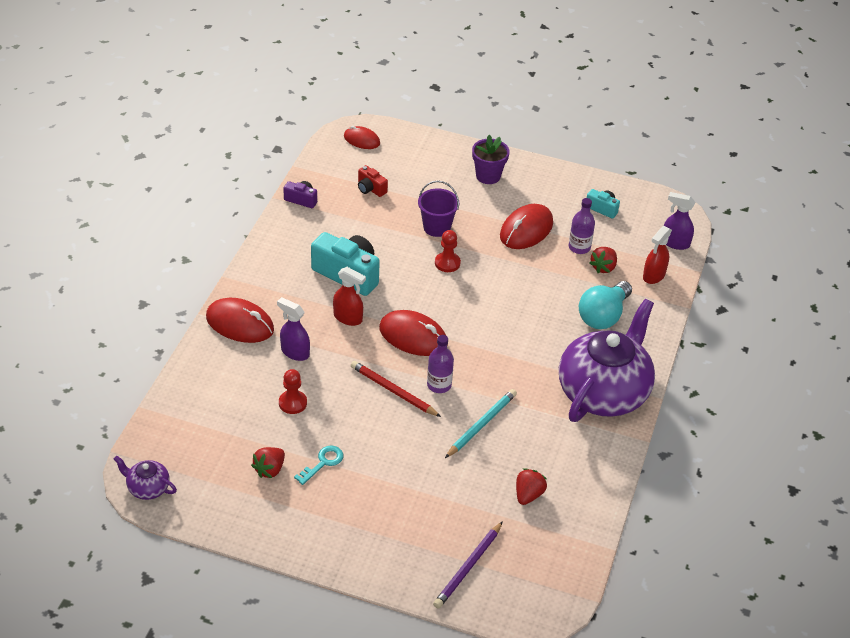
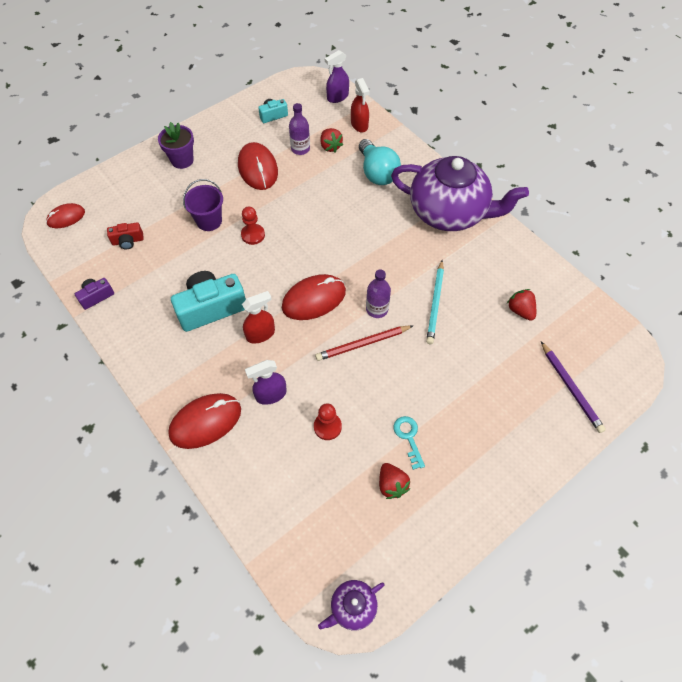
camera: 55 degrees left, 15 degrees up
turquoise pencil [445,389,517,458] -> turquoise pencil turned 150 degrees counterclockwise [426,260,444,344]
purple teapot [559,299,655,422] -> purple teapot turned 135 degrees clockwise [391,156,529,231]

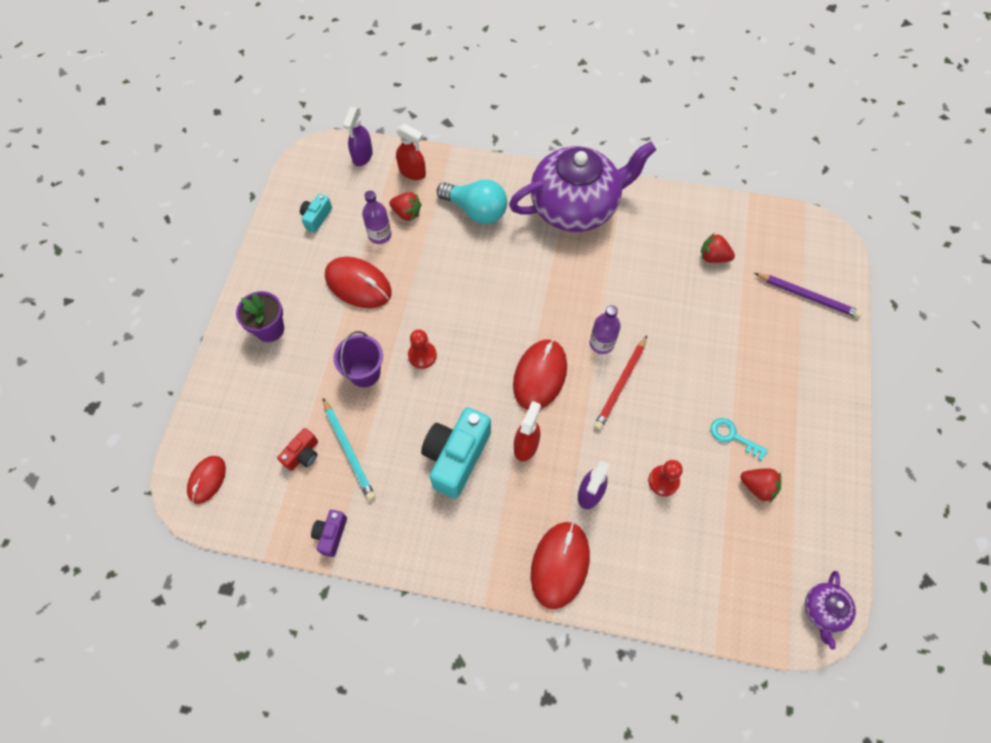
camera: 40 degrees left, 5 degrees up
turquoise pencil [426,260,444,344] -> turquoise pencil moved to [323,398,376,501]

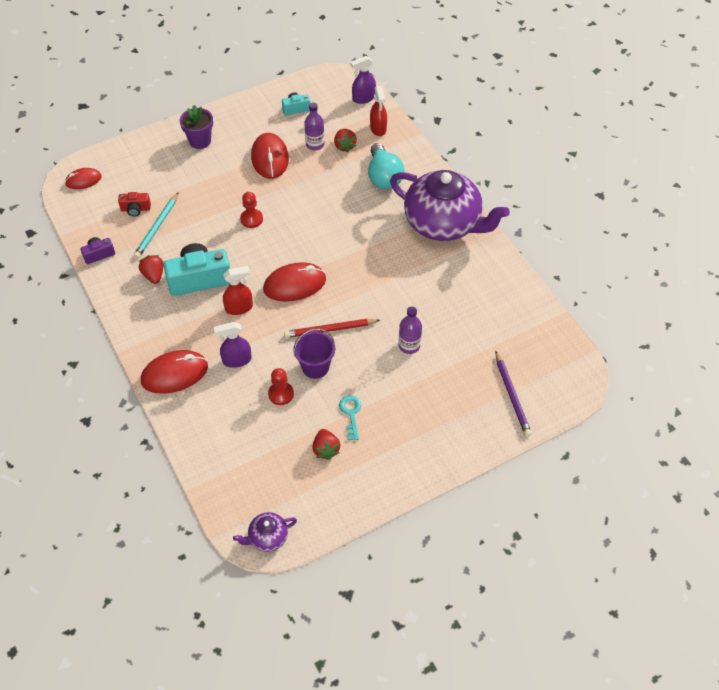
camera: 50 degrees right, 10 degrees down
purple bucket [334,331,383,387] -> purple bucket moved to [294,328,335,379]
purple bottle [590,305,621,354] -> purple bottle moved to [399,307,422,354]
red strawberry [701,233,735,263] -> red strawberry moved to [138,255,164,284]

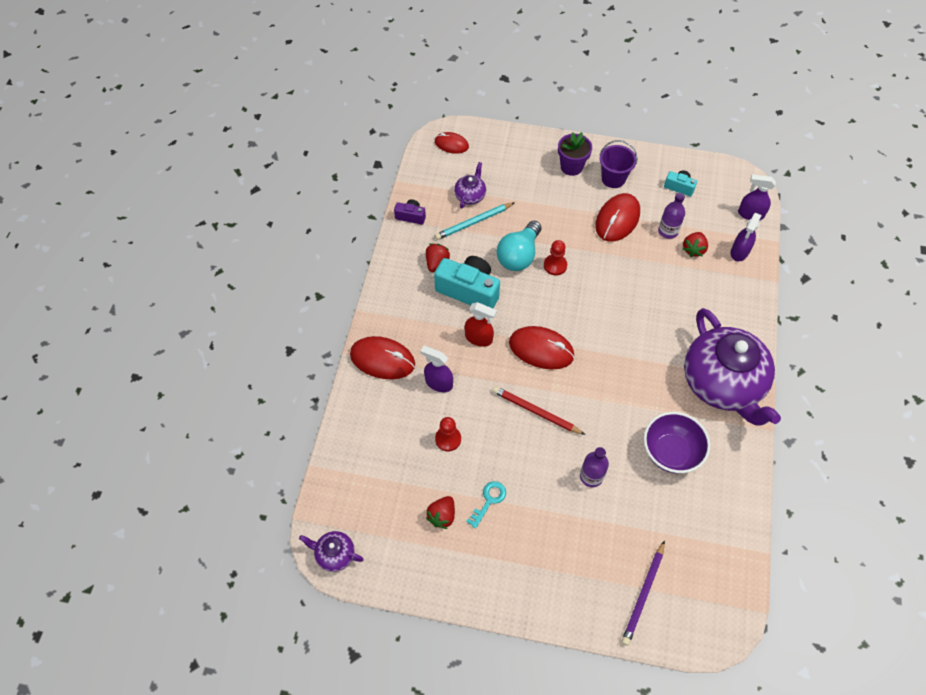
camera: 40 degrees right, 5 degrees up
red camera [118,192,151,217] -> purple teapot [454,162,486,209]
purple bucket [294,328,335,379] -> purple bucket moved to [599,140,637,188]
turquoise light bulb [368,143,404,189] -> turquoise light bulb moved to [497,221,541,271]
red spray bottle [370,86,387,136] -> purple spray bottle [731,213,762,261]
none -> purple bowl [644,412,711,474]

